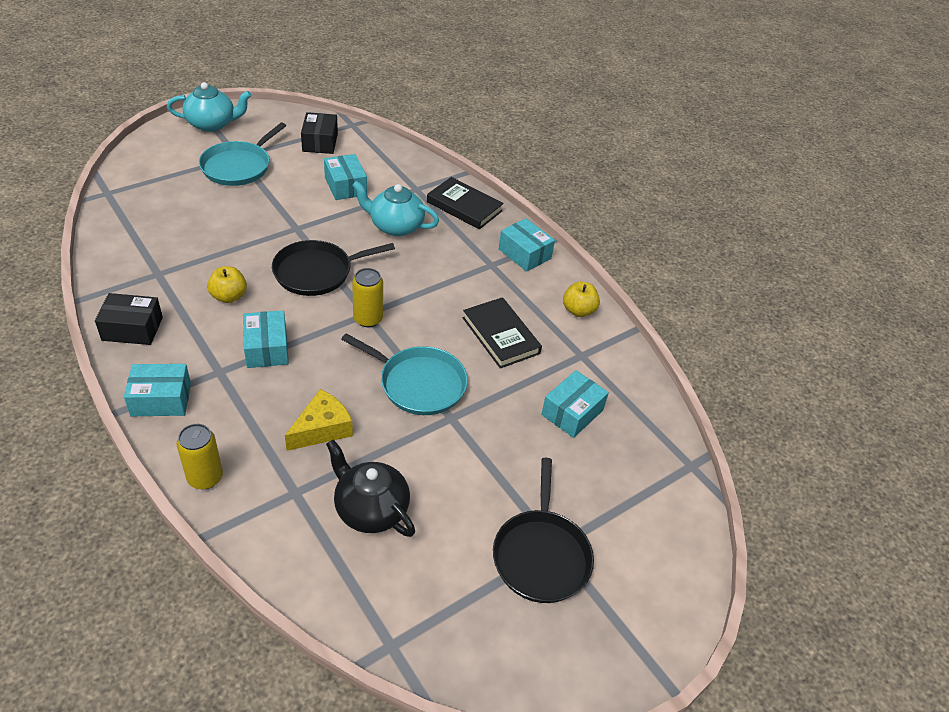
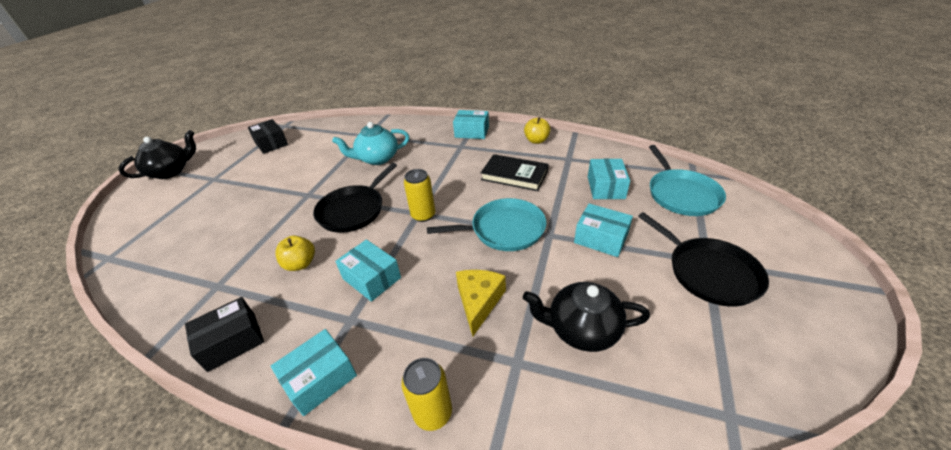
camera: 30 degrees left, 5 degrees down
turquoise teapot [167,82,251,132] -> black teapot [118,130,196,179]
turquoise pan [199,122,286,186] -> turquoise pan moved to [649,145,726,216]
turquoise box [324,154,367,200] -> turquoise box moved to [574,204,633,257]
black book [427,177,504,230] -> none

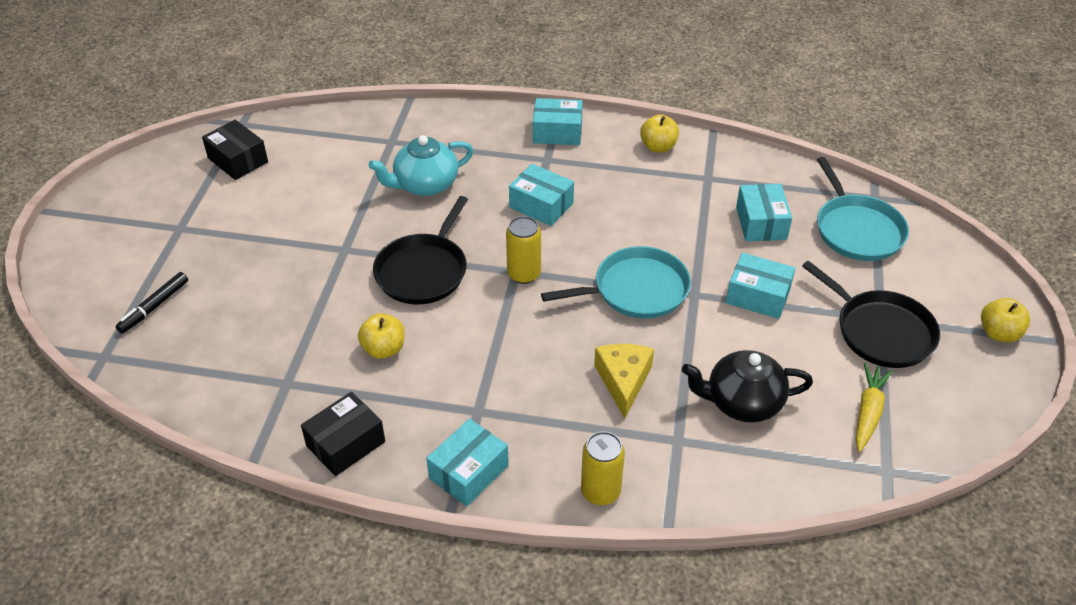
camera: 10 degrees left, 5 degrees up
black teapot [118,130,196,179] -> none
turquoise box [335,239,401,302] -> turquoise box moved to [509,164,574,226]
black book [481,154,549,191] -> none
none -> black marker [115,272,188,334]
none -> yellow carrot [856,363,892,452]
none -> yellow apple [981,298,1030,343]

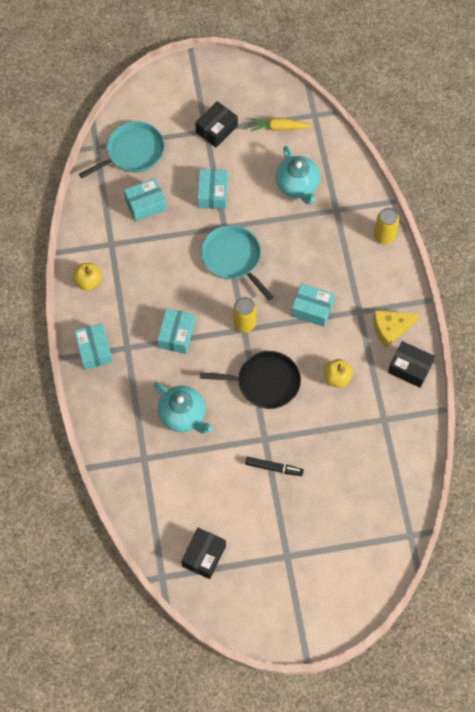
camera: 110 degrees left, 20 degrees up
black marker [115,272,188,334] -> black marker moved to [245,457,304,476]
turquoise box [426,419,509,506] -> turquoise box moved to [291,283,334,327]
yellow cheese [594,344,654,418] -> yellow cheese moved to [373,310,419,347]
black teapot [682,350,813,423] -> turquoise teapot [276,146,320,205]
black pan [802,261,940,368] -> black box [195,101,238,147]
yellow apple [981,298,1030,343] -> none

